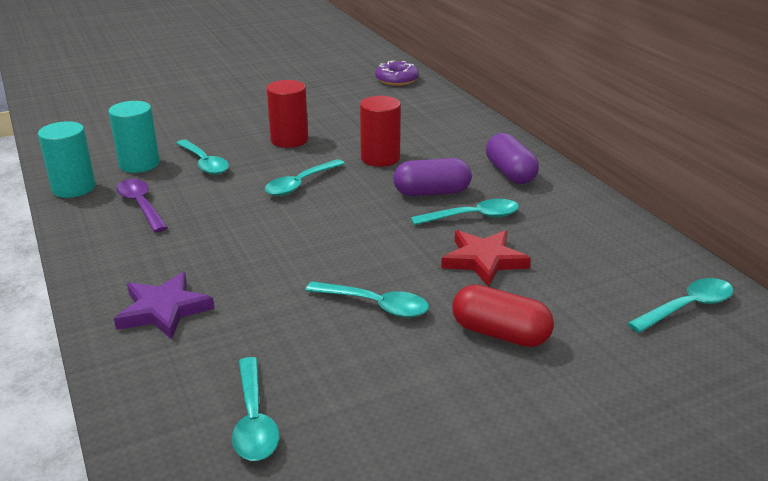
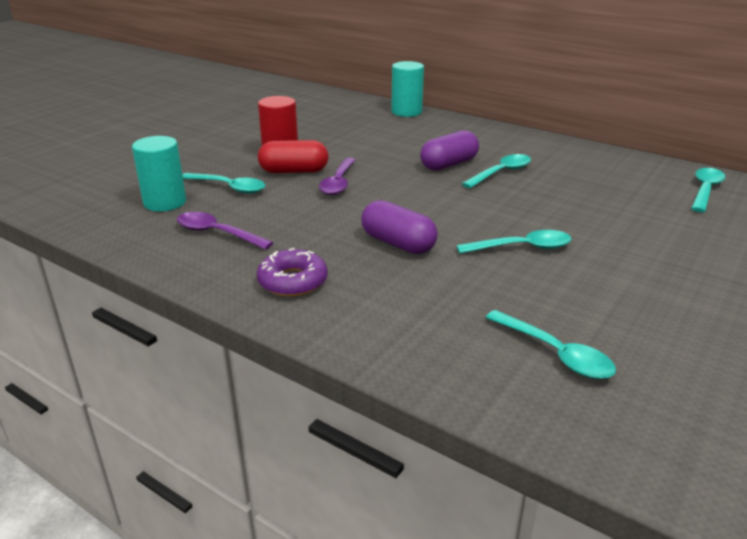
camera: 30 degrees left, 0 degrees up
turquoise cylinder [38,121,96,198] -> turquoise cylinder moved to [391,61,424,117]
purple star [114,272,215,340] -> none
turquoise spoon [265,159,345,196] -> purple spoon [319,158,355,195]
red cylinder [360,96,401,167] -> none
purple donut [375,61,419,86] -> purple donut moved to [257,248,327,297]
red star [441,230,531,287] -> none
red capsule [452,284,554,347] -> red capsule moved to [258,140,328,173]
purple capsule [486,133,539,184] -> purple capsule moved to [361,200,438,254]

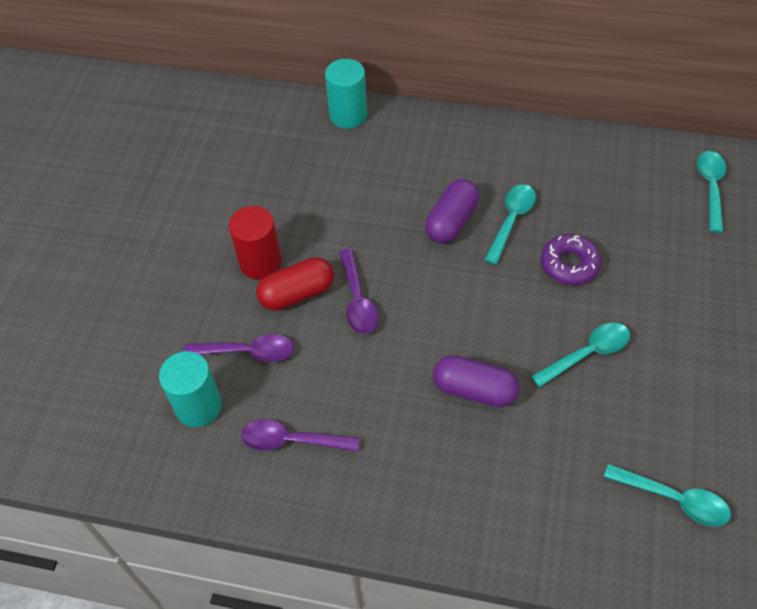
camera: 20 degrees left, 25 degrees up
turquoise spoon [182,173,265,194] -> purple spoon [183,334,294,362]
purple donut [257,248,327,297] -> purple donut moved to [541,234,601,285]

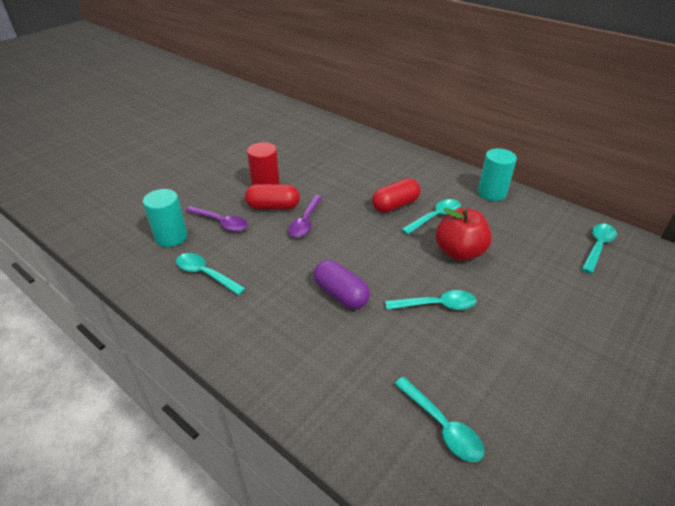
camera: 25 degrees right, 15 degrees down
purple spoon [241,419,360,452] -> turquoise spoon [176,253,246,295]
turquoise cylinder [325,59,367,129] -> turquoise cylinder moved to [478,148,517,201]
purple capsule [425,179,479,243] -> red capsule [372,178,420,213]
purple donut [541,234,601,285] -> red apple [436,208,492,261]

